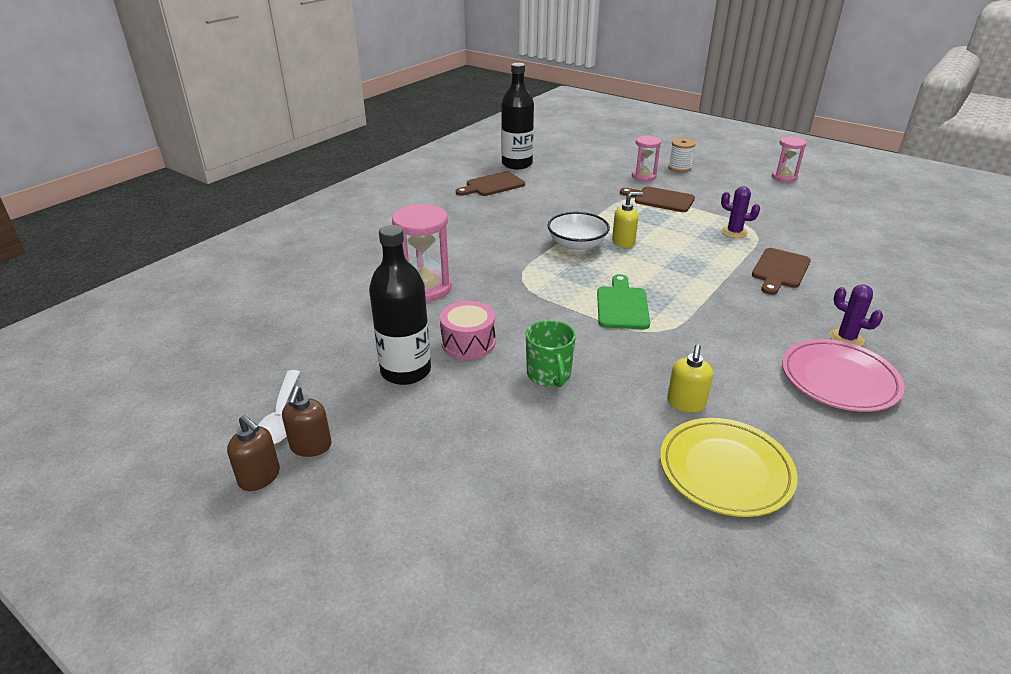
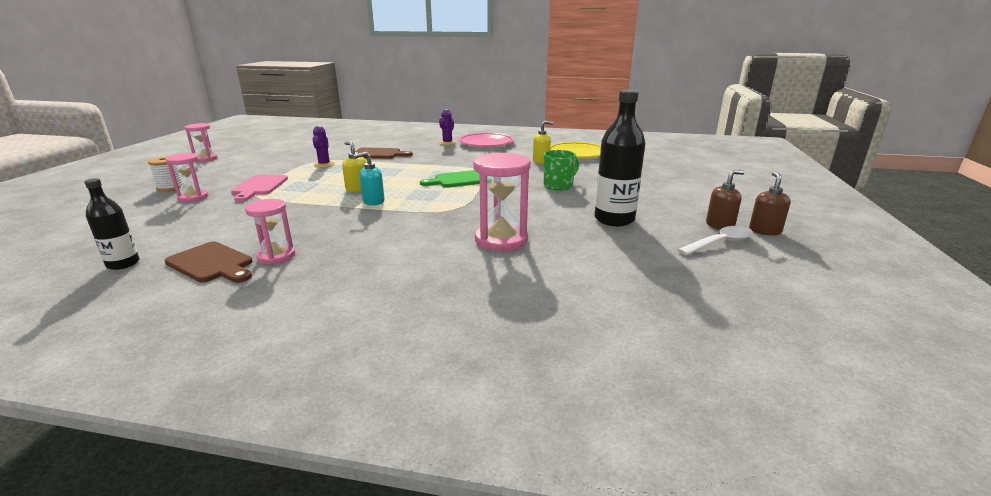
camera: 115 degrees left, 10 degrees down
pink drum [440,301,495,360] -> none
black bottle [501,63,534,169] -> black bottle [84,178,140,270], size x0.58
white bowl [547,212,610,252] -> turquoise soap dispenser [354,152,385,205]
brown cutting board [620,187,695,212] -> pink cutting board [231,175,288,202]
none -> pink hourglass [245,199,295,264]

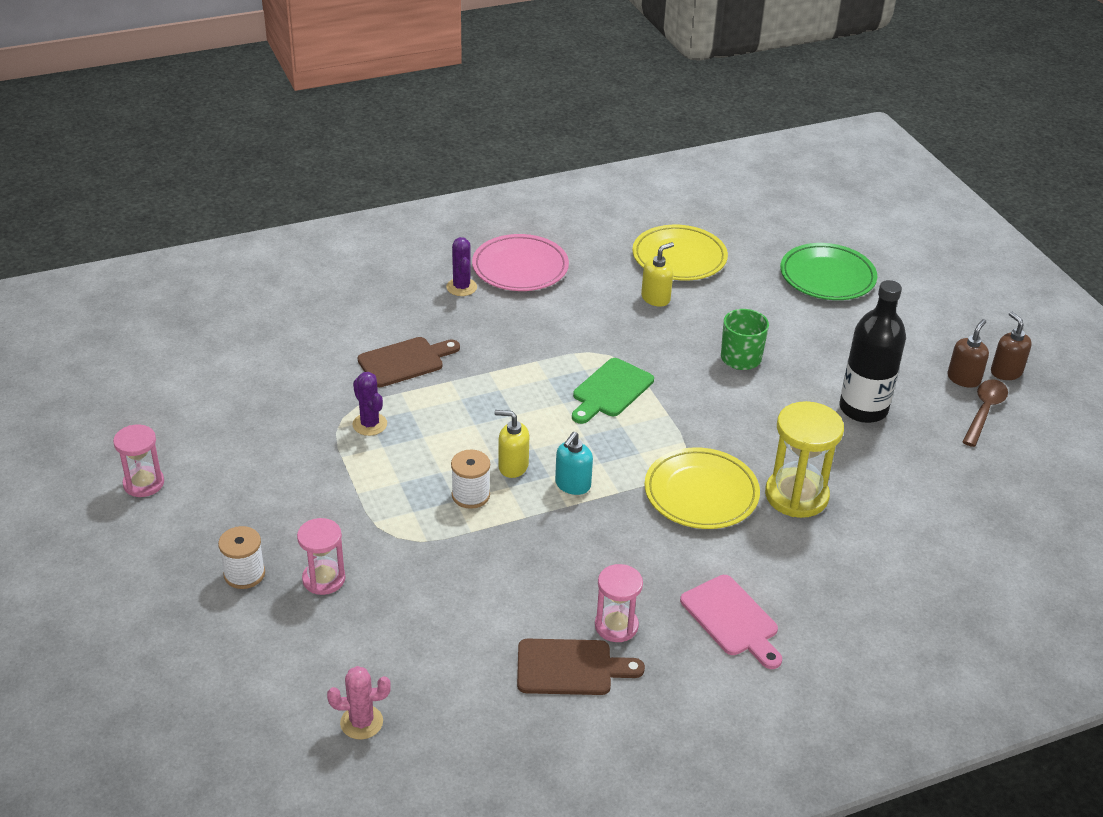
camera: 35 degrees left, 15 degrees up
black bottle [84,178,140,270] -> none
pink cutting board [231,175,288,202] -> pink cutting board moved to [680,575,782,669]
pink hourglass [473,152,531,251] -> yellow hourglass [765,401,844,518]
white spoon [678,226,753,255] -> brown spoon [962,379,1008,447]
none -> pink cactus [327,666,391,740]
none -> white spool [451,450,490,509]
none -> yellow plate [644,447,760,529]
none -> green plate [780,243,878,300]

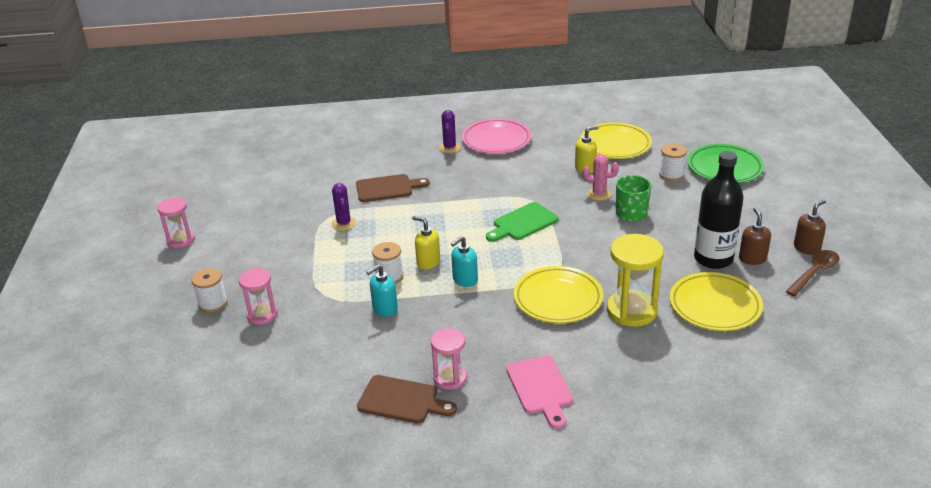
camera: 20 degrees right, 5 degrees down
pink cactus [327,666,391,740] -> pink cactus moved to [583,154,619,201]
brown soap dispenser [991,311,1032,380] -> brown soap dispenser moved to [739,207,771,265]
none -> turquoise soap dispenser [366,264,398,317]
none -> white spool [659,144,687,181]
none -> yellow plate [670,272,763,331]

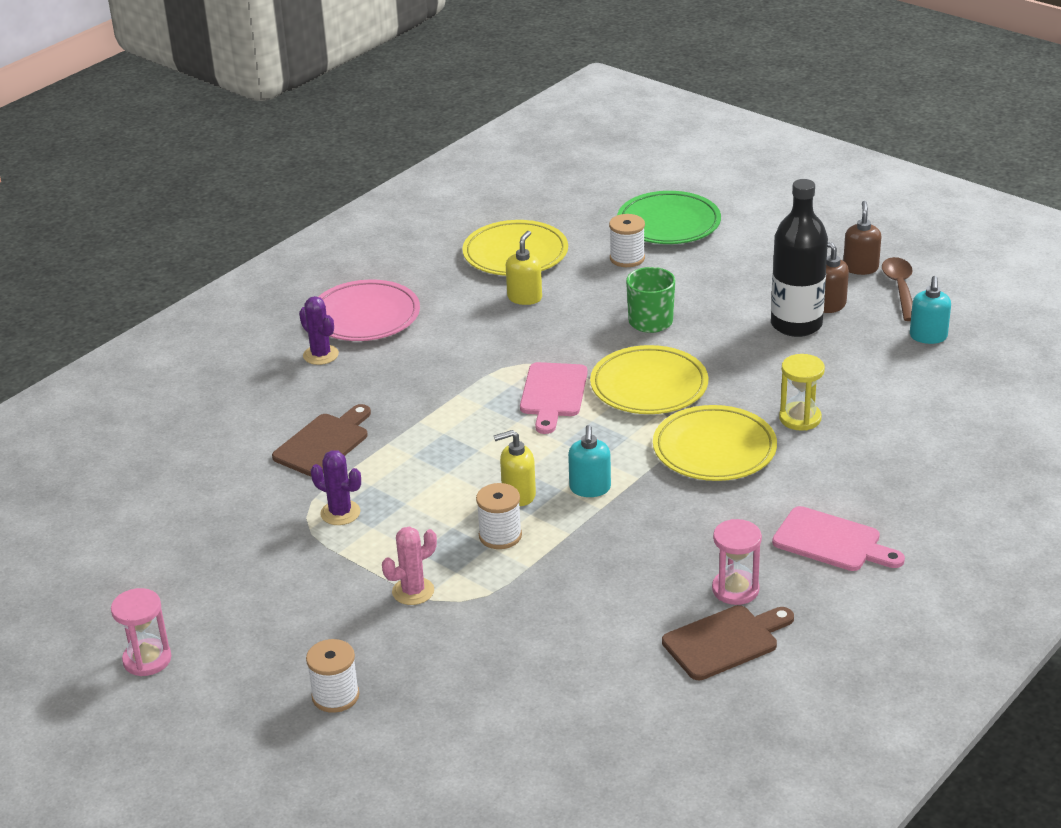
camera: 45 degrees left, 0 degrees up
pink hourglass [239,268,278,325] -> none
turquoise soap dispenser [366,264,398,317] -> turquoise soap dispenser moved to [910,276,951,344]
green cutting board [486,202,559,242] -> pink cutting board [520,362,588,434]
pink cactus [583,154,619,201] -> pink cactus moved to [382,527,437,605]
yellow hourglass [607,234,664,327] -> yellow hourglass [779,354,825,431], size x0.62
yellow plate [670,272,763,331] -> yellow plate moved to [590,345,709,414]

